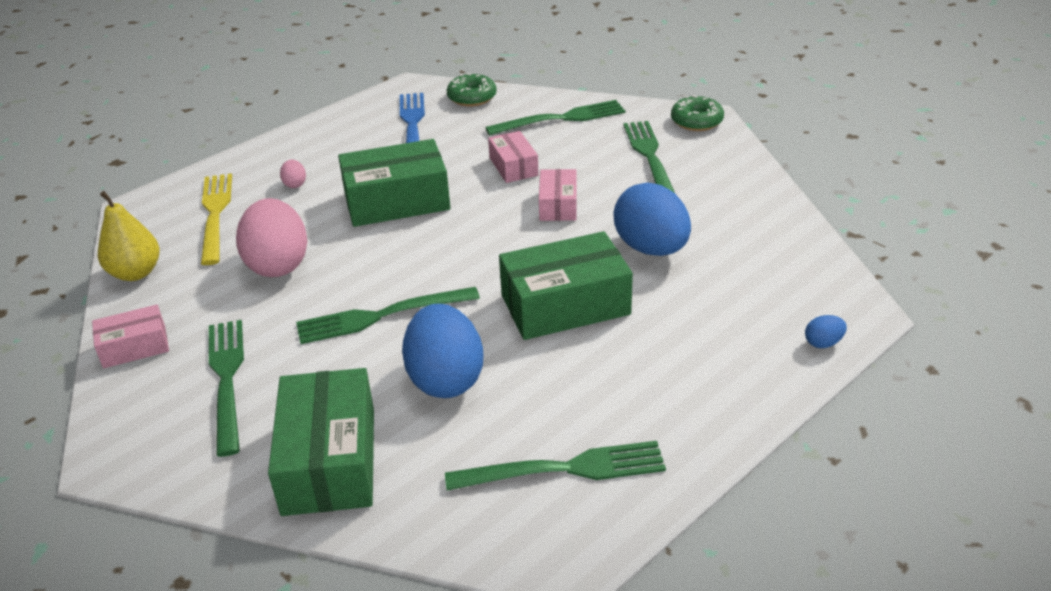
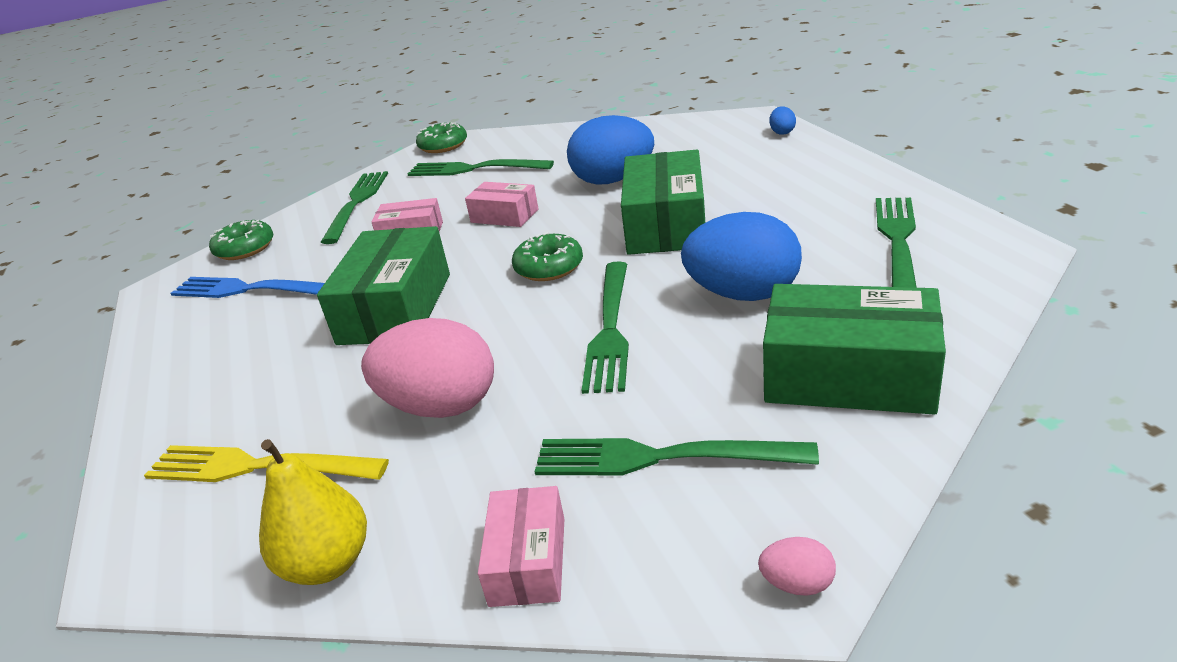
camera: 65 degrees left, 5 degrees down
pink egg [280,159,306,188] -> pink egg moved to [758,537,836,596]
none -> green donut [512,232,583,281]

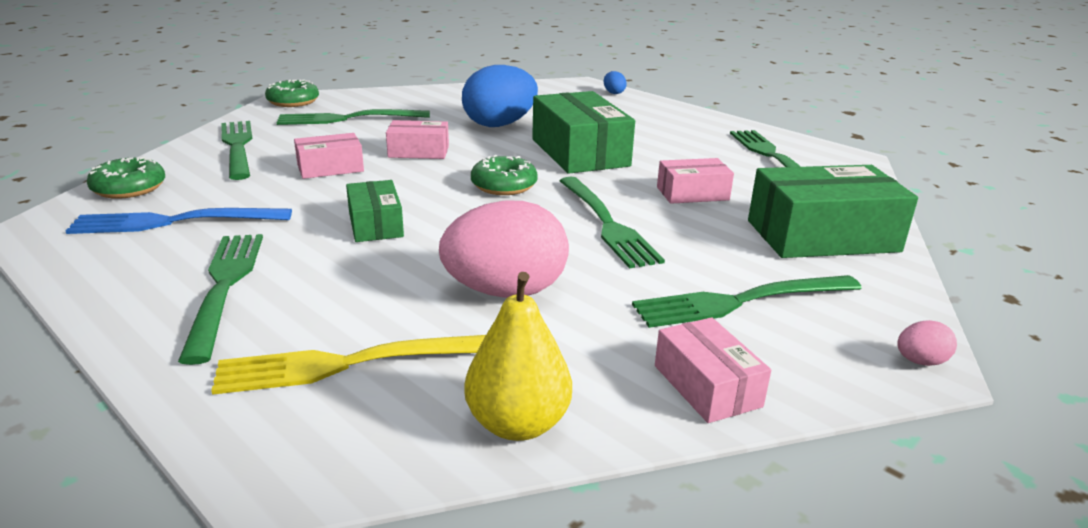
camera: 30 degrees left, 5 degrees down
green box [317,226,450,345] -> green box [346,180,404,242], size x0.55
blue egg [681,212,802,301] -> pink box [657,158,734,204]
none -> green fork [178,234,263,365]

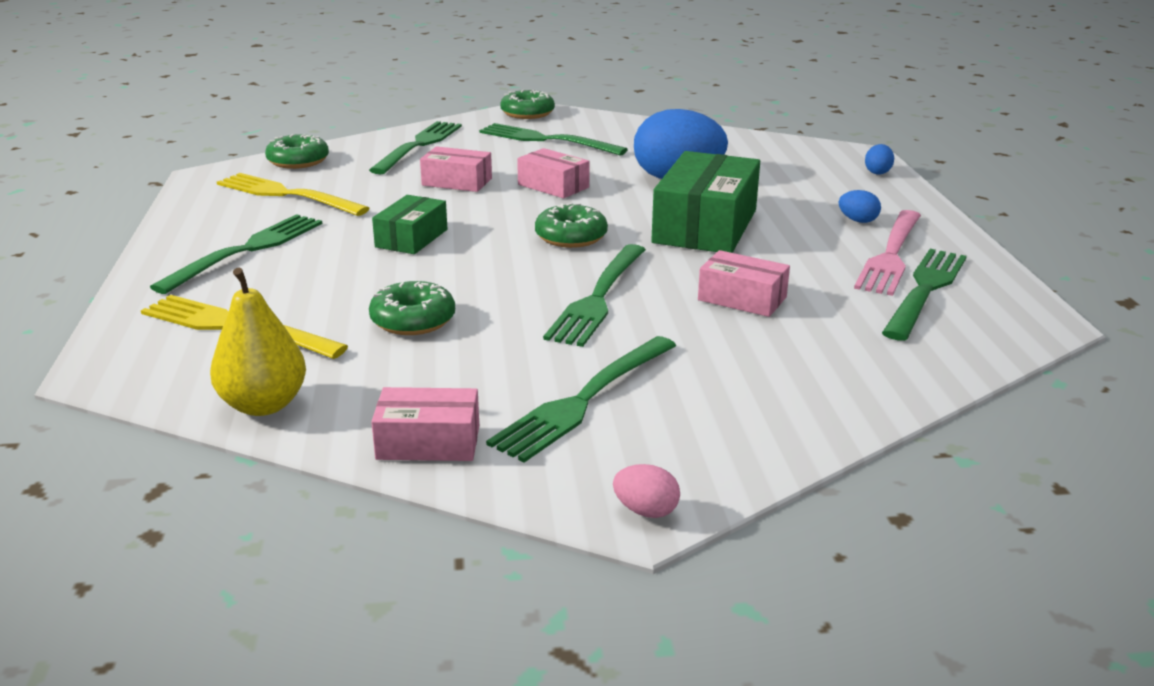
camera: 40 degrees right, 0 degrees up
blue fork [65,208,292,234] -> yellow fork [217,173,370,216]
pink egg [439,201,569,298] -> green donut [369,281,455,335]
green fork [632,275,862,328] -> green fork turned 75 degrees counterclockwise [486,336,677,462]
pink box [655,317,771,423] -> pink box turned 75 degrees clockwise [371,387,479,461]
green box [748,165,918,258] -> none
none -> blue egg [839,190,881,223]
none -> pink fork [854,210,921,296]

